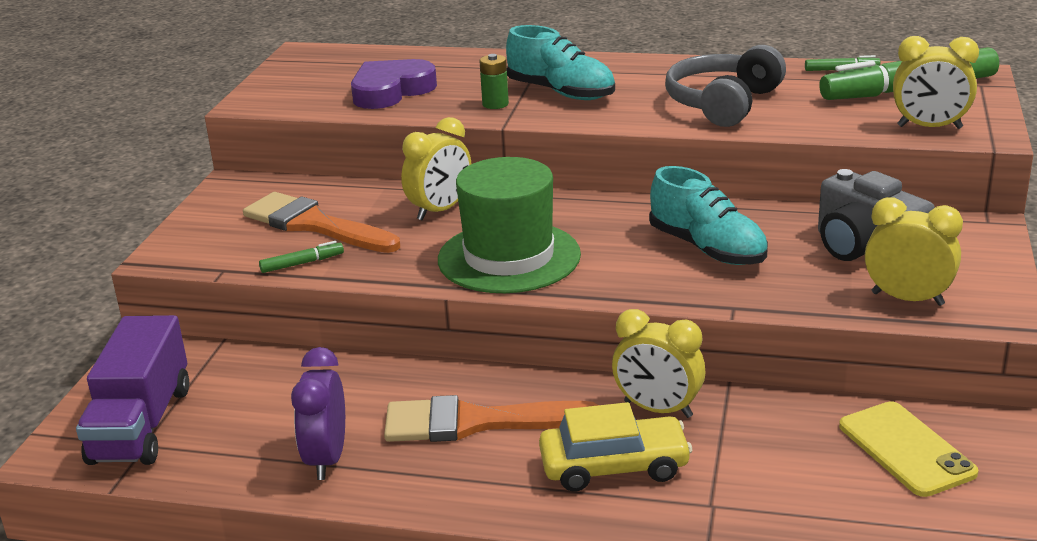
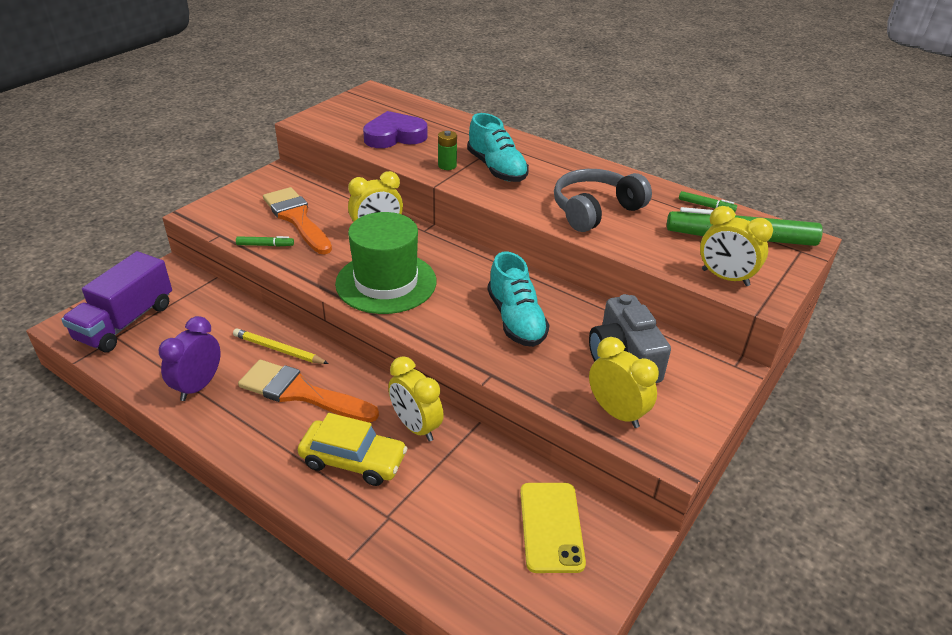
camera: 20 degrees right, 10 degrees up
none -> yellow pencil [233,328,329,364]

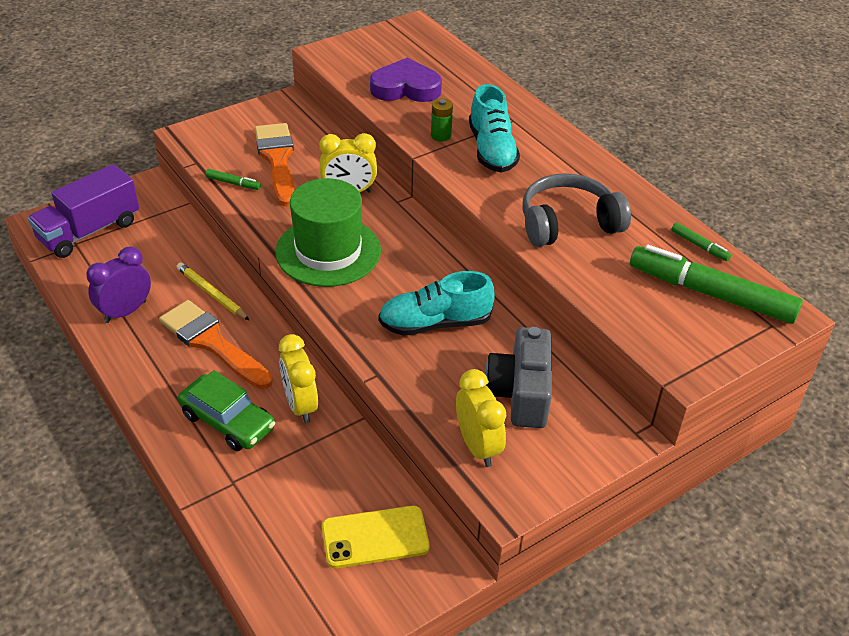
camera: 20 degrees right, 5 degrees up
yellow car [298,413,407,486] -> green car [178,370,275,451]
turquoise shoe [487,252,549,347] -> turquoise shoe turned 75 degrees clockwise [378,271,495,336]
yellow phone [520,483,586,573] -> yellow phone turned 60 degrees clockwise [322,506,430,568]
yellow clock [700,206,773,286] -> none

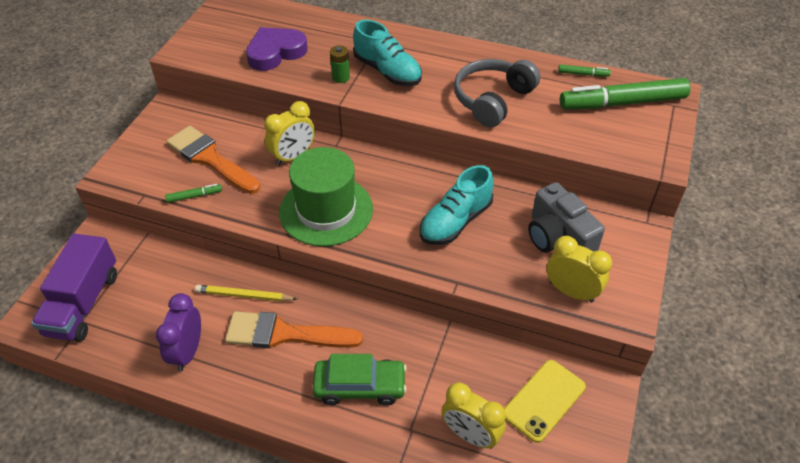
camera: 35 degrees left, 5 degrees up
yellow clock [279,334,318,423] -> yellow clock moved to [441,383,506,449]

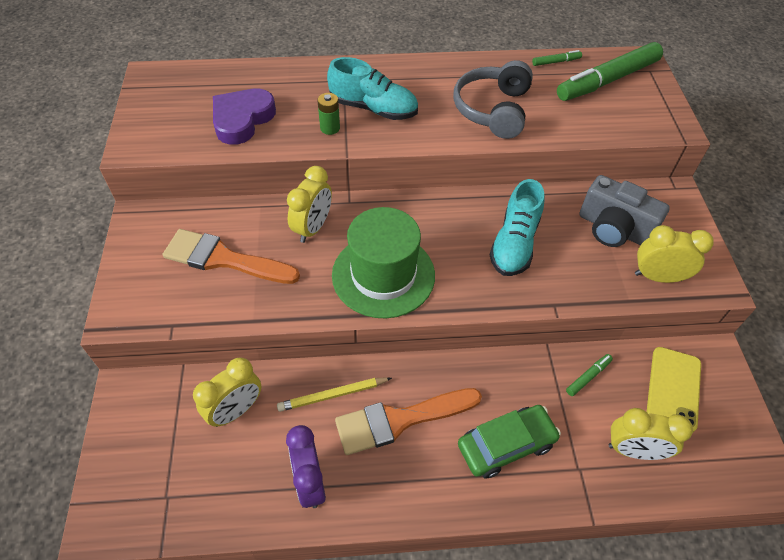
camera: 25 degrees left, 5 degrees up
purple truck [31,233,117,342] -> none
green marker [165,184,222,203] -> green marker moved to [566,354,613,396]
none -> yellow clock [193,357,262,427]

